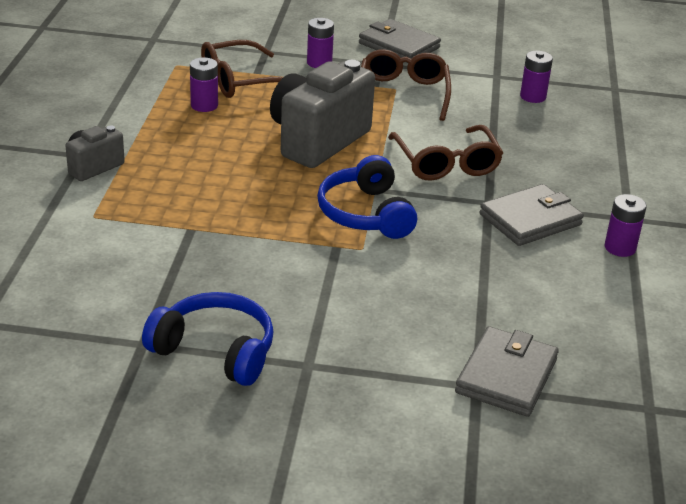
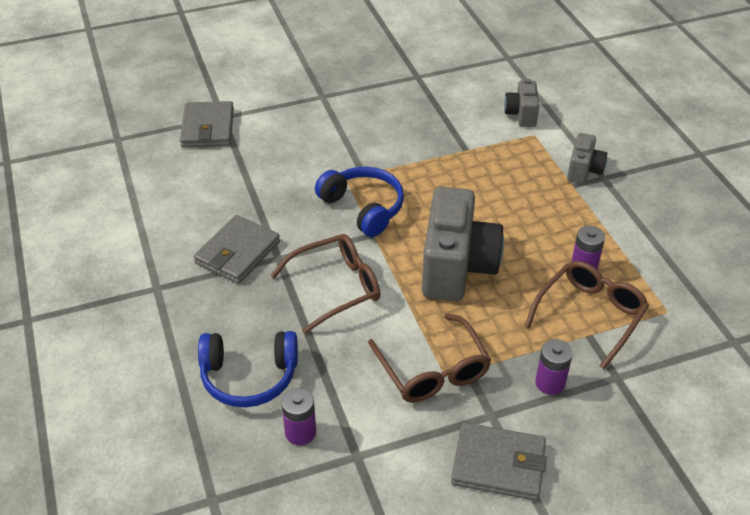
camera: 155 degrees right, 10 degrees up
blue headphones [142,292,274,386] -> blue headphones moved to [198,331,298,407]
brown glasses [388,125,503,180] -> brown glasses turned 105 degrees clockwise [270,234,381,334]
purple battery [605,194,647,257] -> none
none -> grey camera [504,79,539,127]

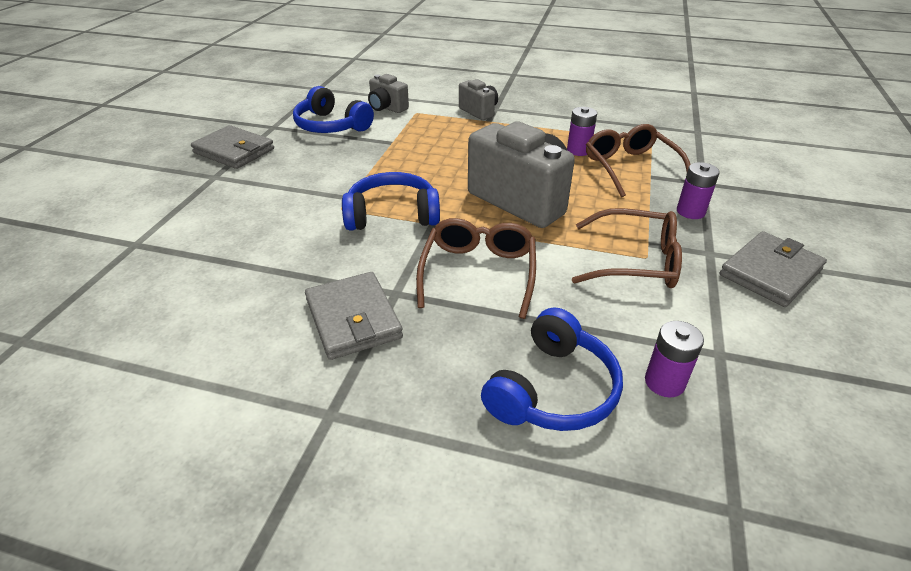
camera: 55 degrees left, 5 degrees down
grey wallet [180,101,234,147] -> grey wallet moved to [191,125,274,169]
none -> blue headphones [293,86,374,133]

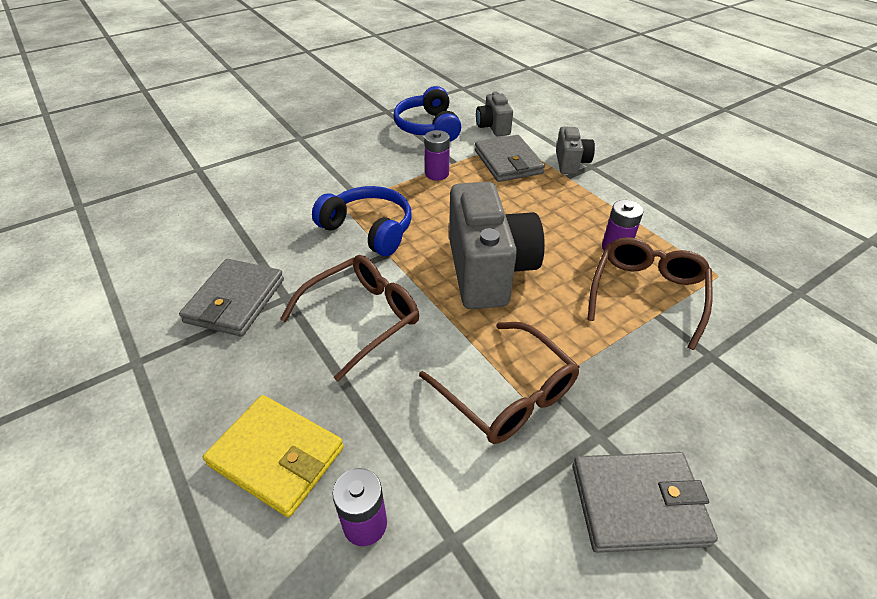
camera: 40 degrees right, 5 degrees up
grey wallet [191,125,274,169] -> grey wallet moved to [475,135,545,182]
blue headphones [481,307,623,431] -> yellow wallet [203,395,344,517]
purple battery [677,162,720,219] -> purple battery moved to [424,130,450,180]

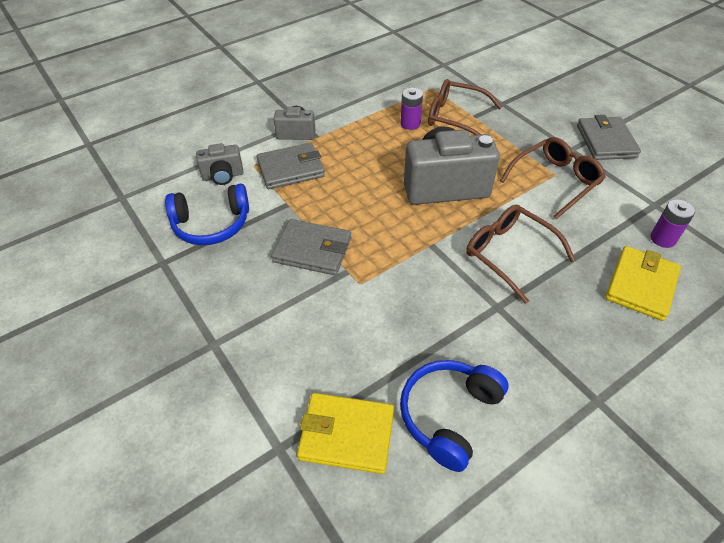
camera: 90 degrees left, 5 degrees up
grey wallet [179,259,284,337] -> grey wallet moved to [271,219,351,275]
blue headphones [312,186,412,256] -> blue headphones moved to [400,360,508,472]
purple battery [424,130,450,180] -> none
none -> yellow wallet [297,393,394,474]

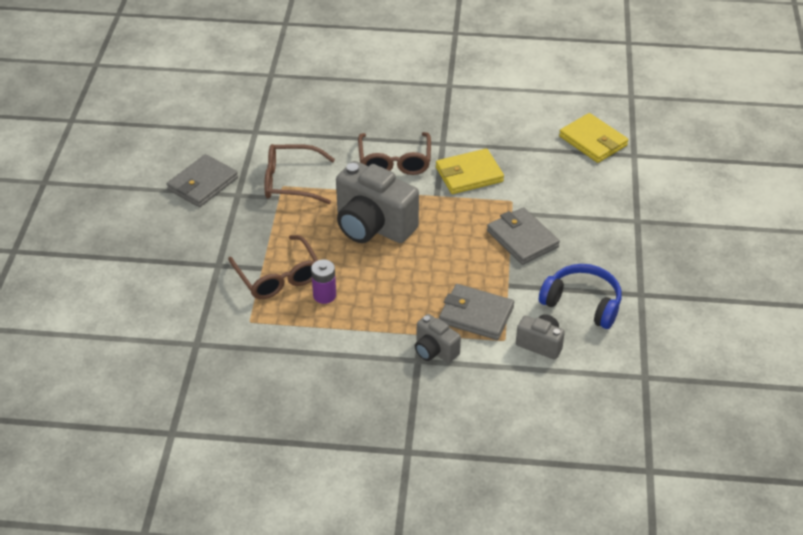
camera: 140 degrees left, 5 degrees down
blue headphones [400,360,508,472] -> none
yellow wallet [605,246,681,321] -> yellow wallet moved to [436,149,504,194]
purple battery [650,200,695,248] -> none

